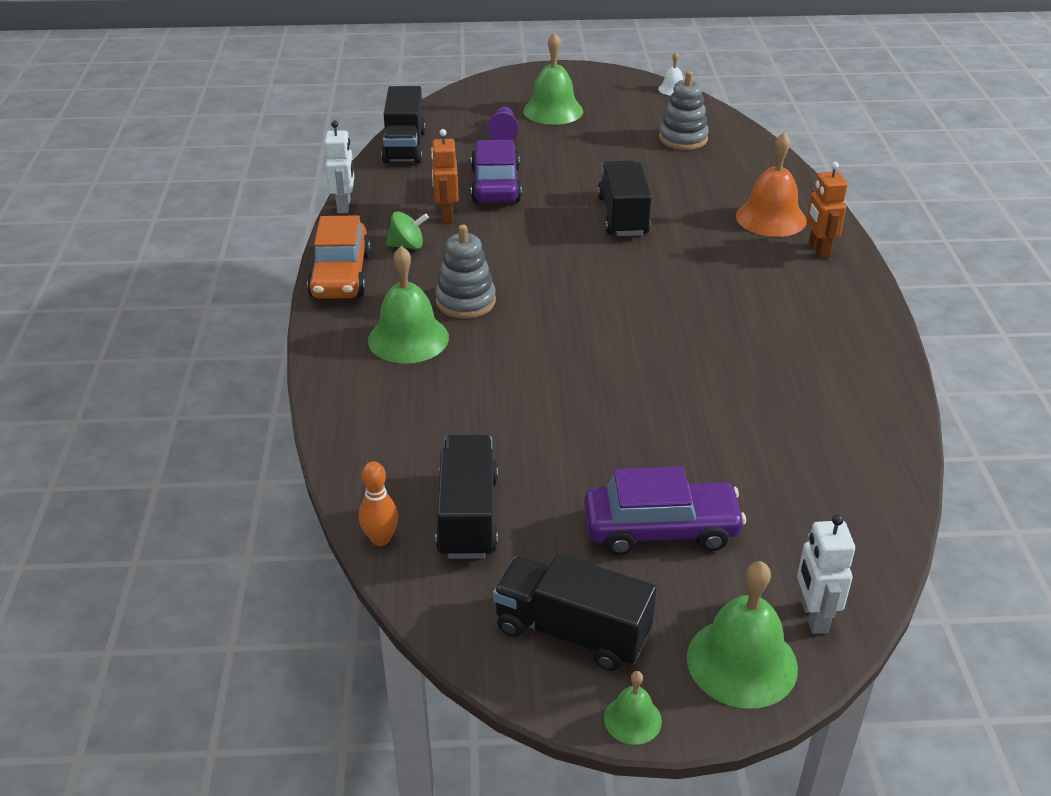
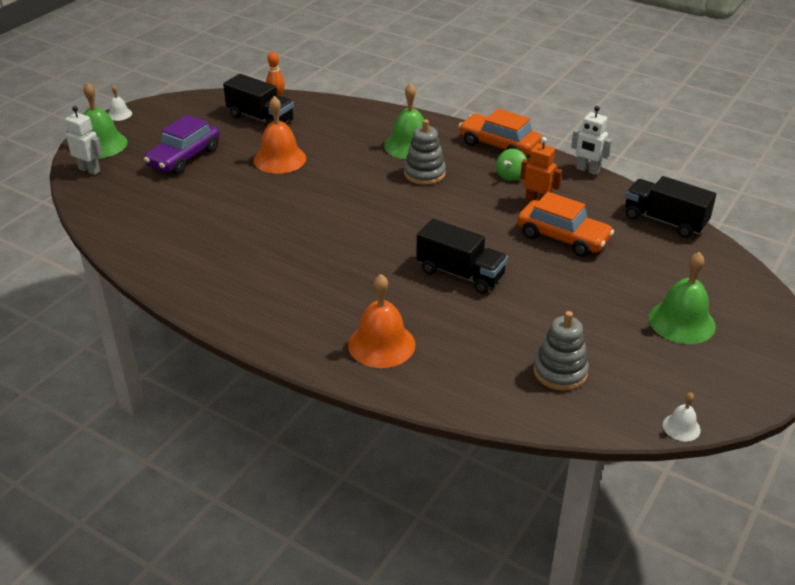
camera: 125 degrees right, 0 degrees up
purple car [471,140,522,203] -> orange car [517,192,614,257]
purple pawn [488,107,518,140] -> none
black truck [493,554,656,671] -> none
green bell [604,671,662,745] -> white bell [108,85,132,121]
orange robot [806,162,848,258] -> none
none -> orange bell [254,96,306,174]

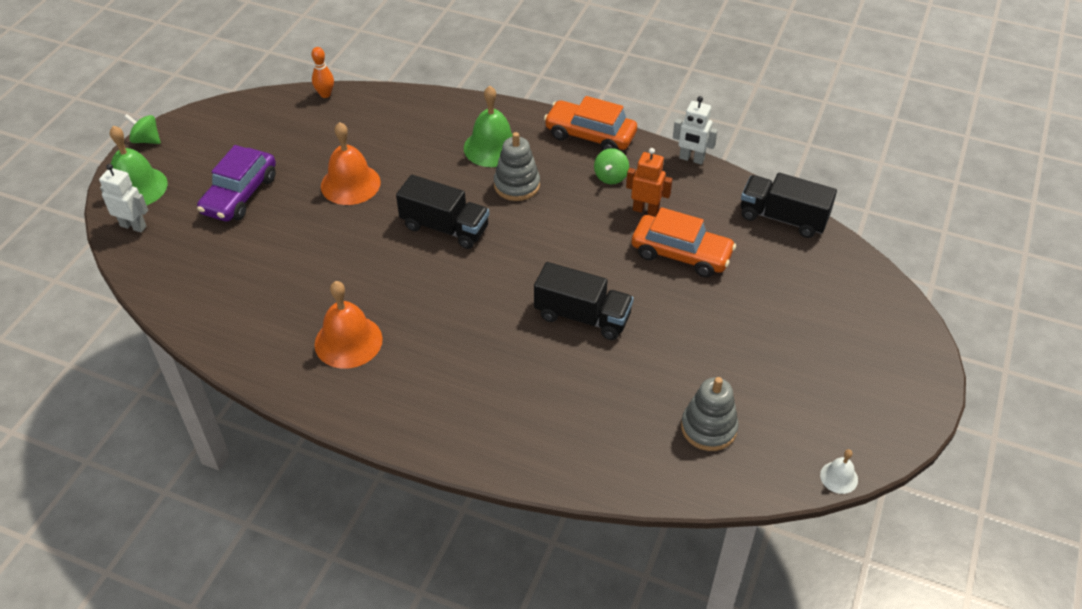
camera: 10 degrees left, 10 degrees up
white bell [108,85,132,121] -> green spinning top [124,114,161,144]
black truck [223,74,294,127] -> black truck moved to [396,175,489,249]
orange bell [348,274,415,368] -> orange bell moved to [314,281,383,369]
green bell [649,252,716,344] -> none

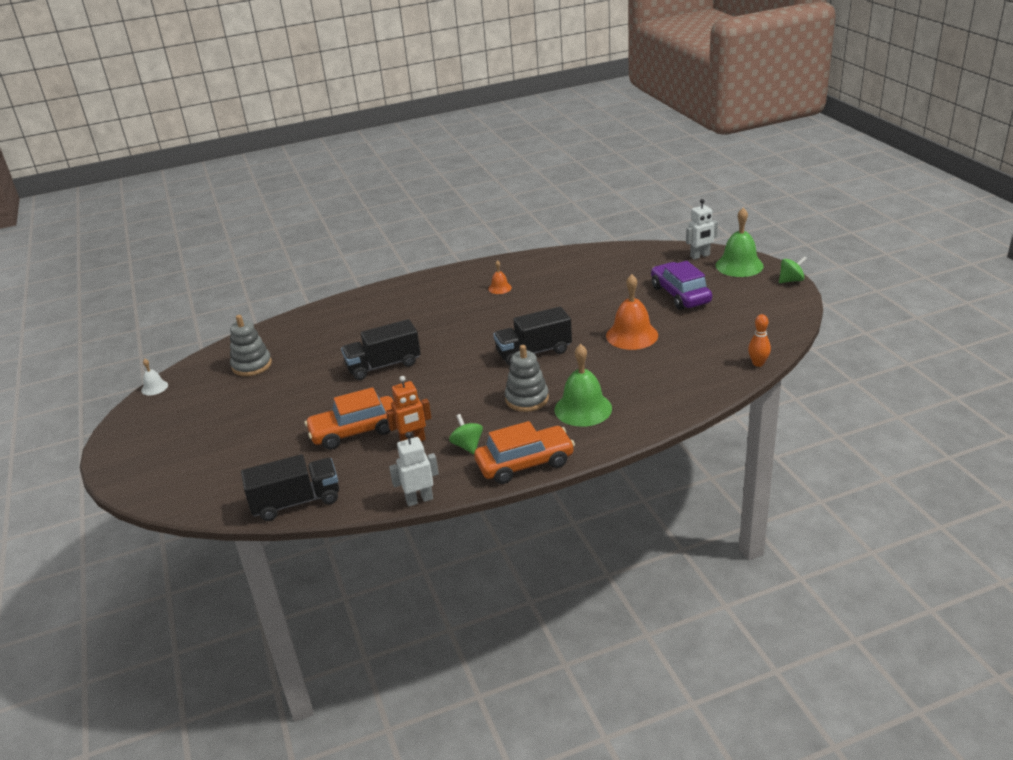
camera: 140 degrees right, 15 degrees down
orange bell [314,281,383,369] -> orange bell [488,260,512,294], size x0.50

